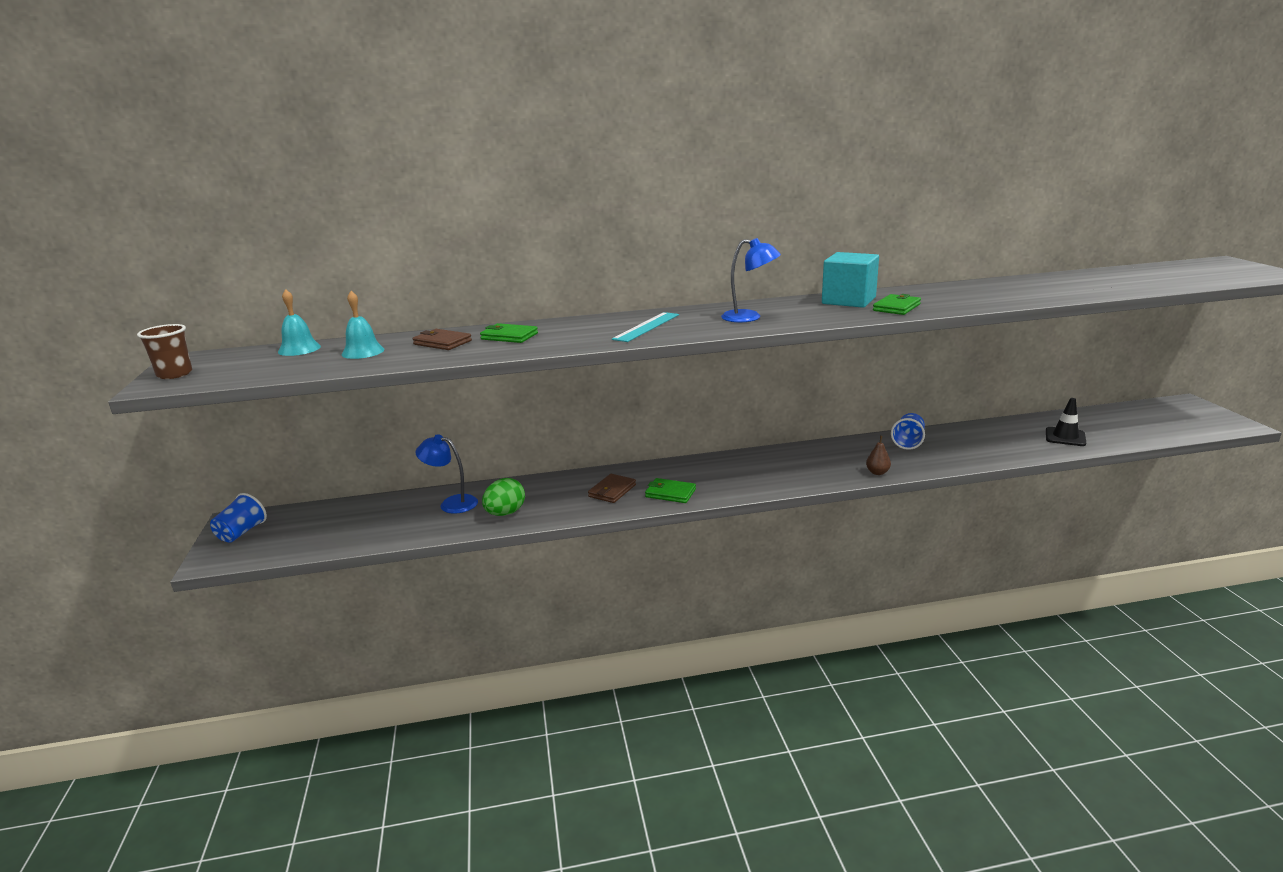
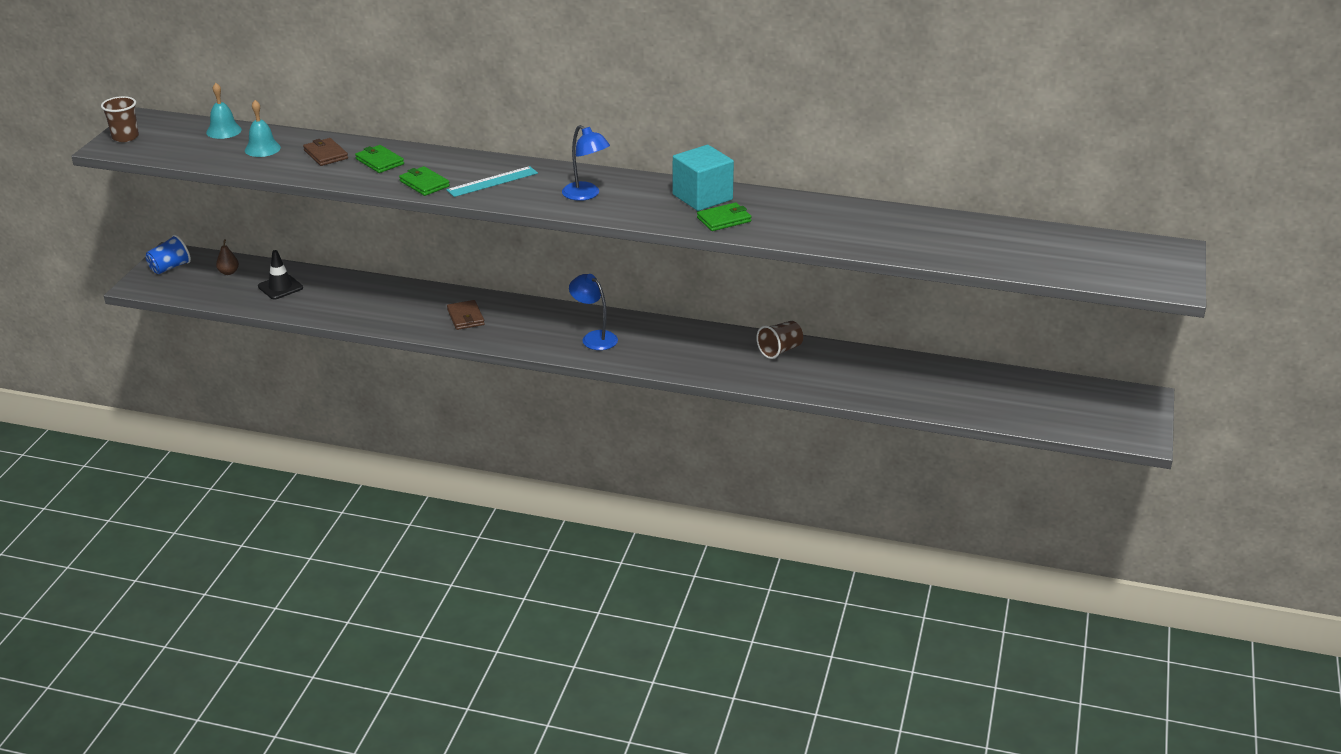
camera: 25 degrees right, 10 degrees up
blue lamp [416,434,478,514] -> blue lamp moved to [569,274,618,350]
green egg [482,478,525,516] -> none
brown wallet [588,474,636,503] -> brown wallet turned 75 degrees counterclockwise [447,300,485,330]
green wallet [645,478,696,503] -> green wallet moved to [399,166,450,196]
brown pear [866,436,891,475] -> brown pear moved to [216,239,239,275]
blue cup [891,413,925,450] -> brown cup [756,321,803,359]
black traffic cone [1046,398,1086,446] -> black traffic cone moved to [258,250,303,299]

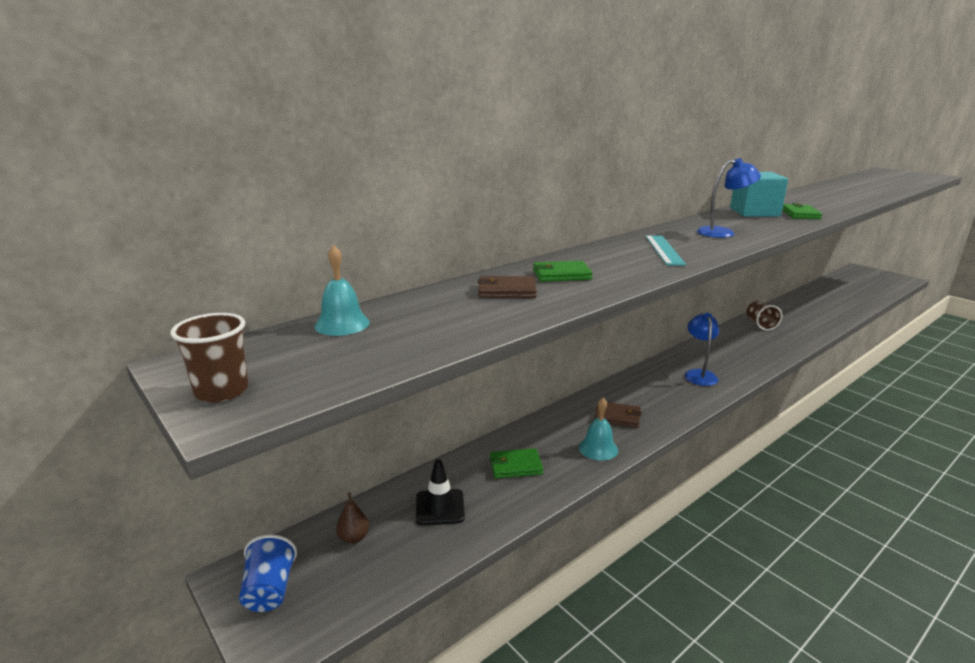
camera: 55 degrees left, 10 degrees down
turquoise bell [245,100,281,157] -> turquoise bell moved to [579,398,618,461]
green wallet [399,166,450,196] -> green wallet moved to [490,448,543,478]
blue lamp [569,274,618,350] -> blue lamp turned 105 degrees clockwise [685,313,719,386]

